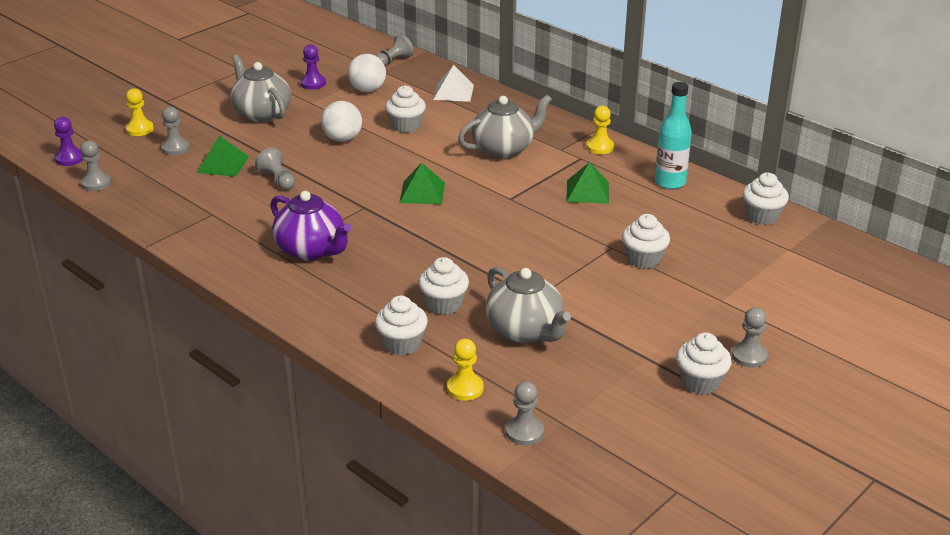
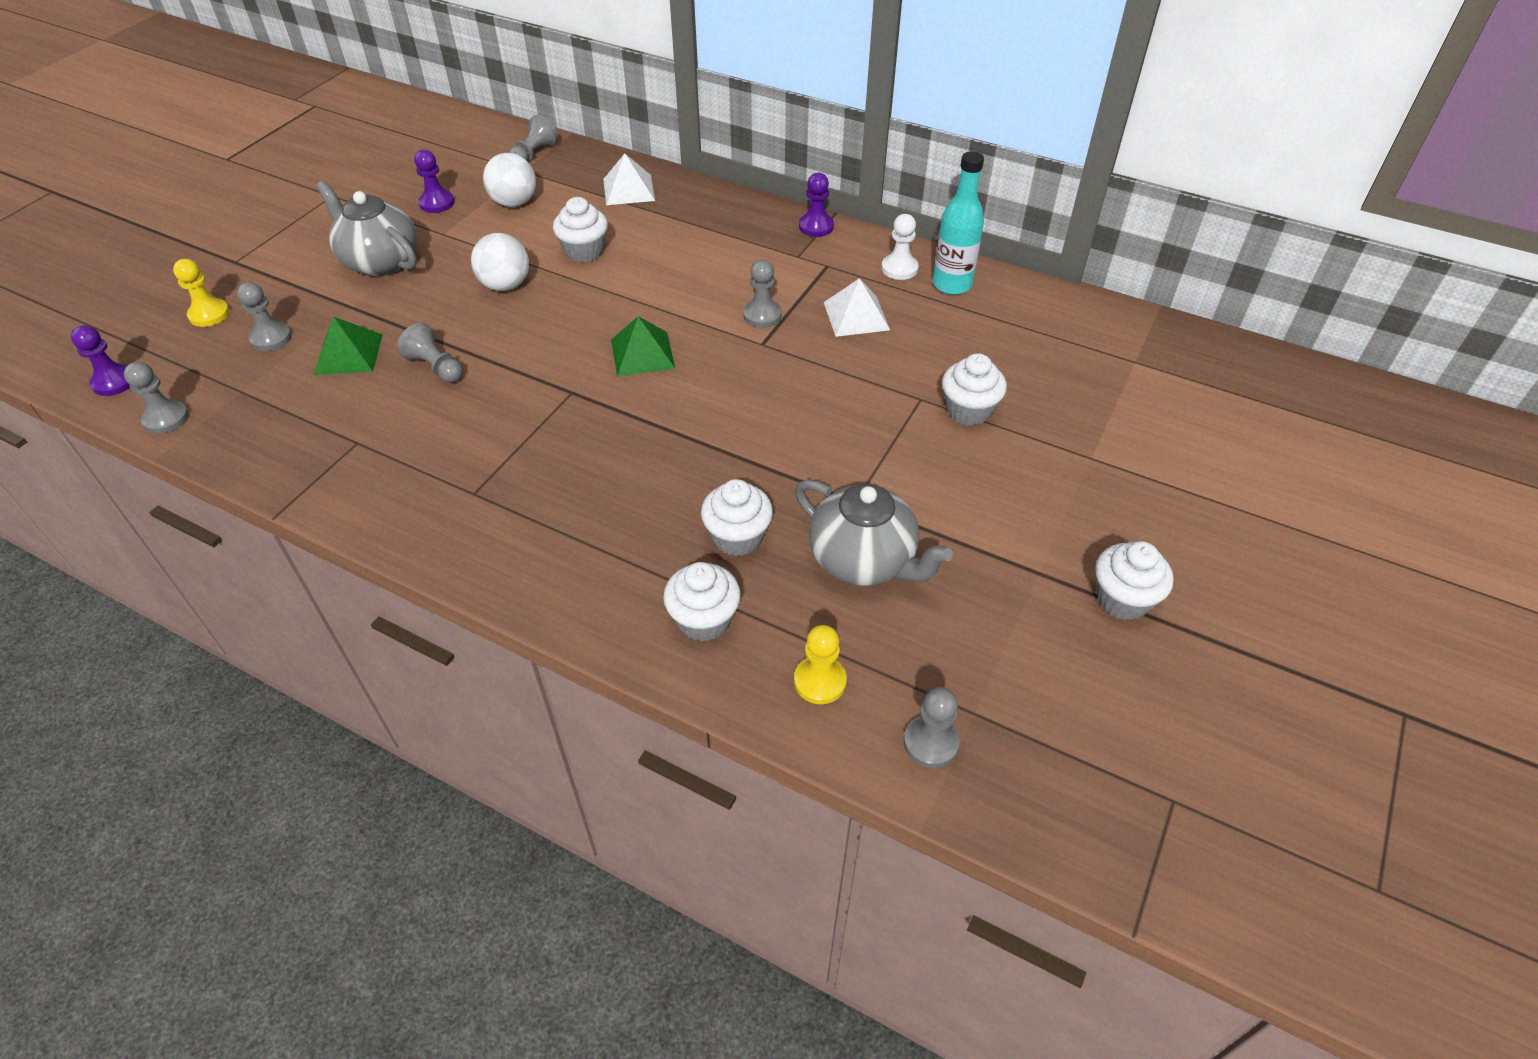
camera: 15 degrees left, 15 degrees up
purple teapot [270,191,351,261] -> none
grey teapot [458,95,552,159] -> none
green pyramid [566,162,609,204] -> white pyramid [824,278,890,337]
yellow pawn [586,106,614,154] -> none
grey pawn [731,307,768,368] -> grey pawn moved to [743,259,782,328]
white cupcake [743,173,789,225] -> none
none -> purple pawn [799,173,834,237]
none -> white pawn [881,214,919,280]

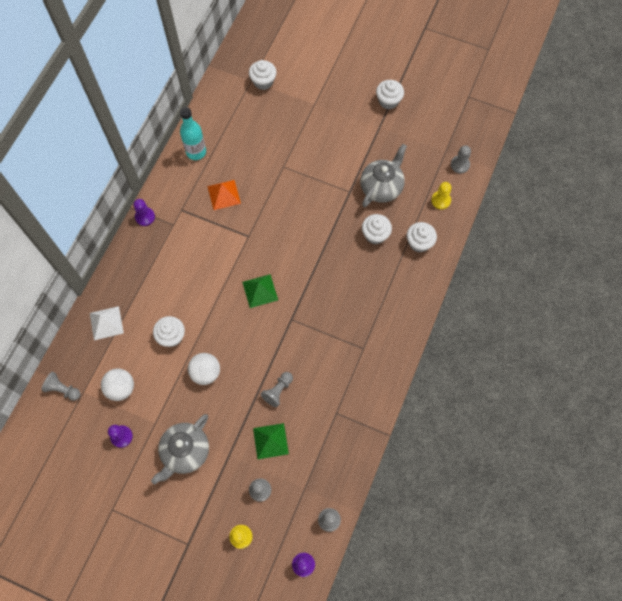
camera: 95 degrees left, 20 degrees up
grey pawn [743,259,782,328] -> none
white pyramid [824,278,890,337] -> orange pyramid [207,180,241,210]
white pawn [881,214,919,280] -> none
white cupcake [942,353,1007,426] -> white cupcake moved to [249,60,277,90]

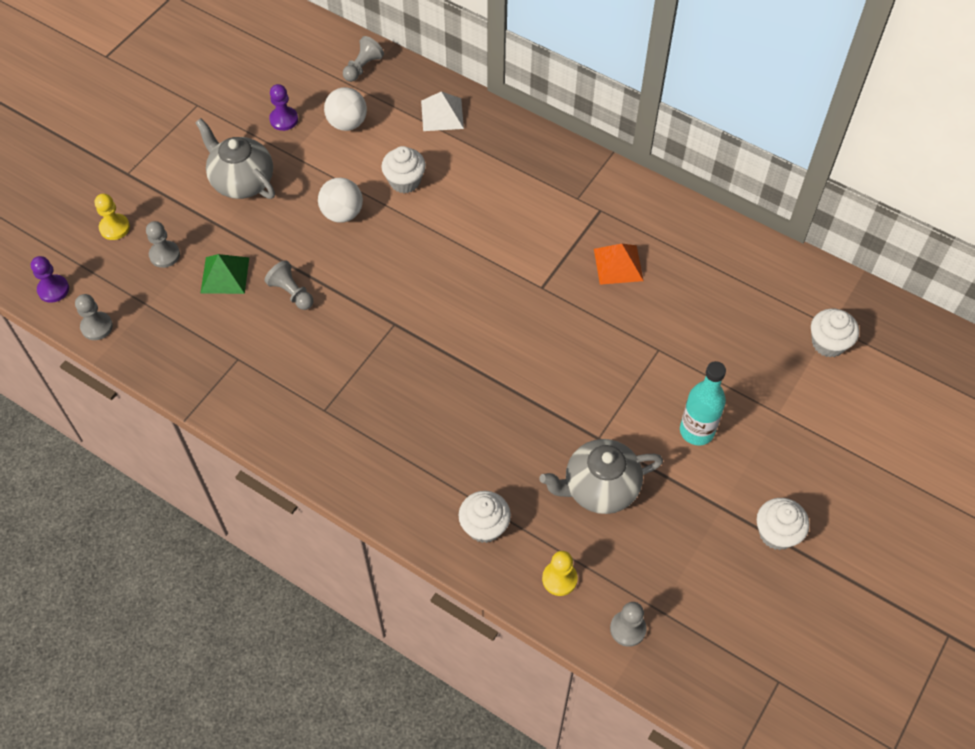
camera: 100 degrees right, 10 degrees down
purple pawn [134,199,155,226] -> none
turquoise bottle [180,107,206,160] -> turquoise bottle moved to [680,361,726,445]
green pyramid [242,274,278,308] -> none
grey teapot [360,144,407,207] -> grey teapot turned 120 degrees clockwise [539,439,663,514]
white cupcake [362,214,392,244] -> none

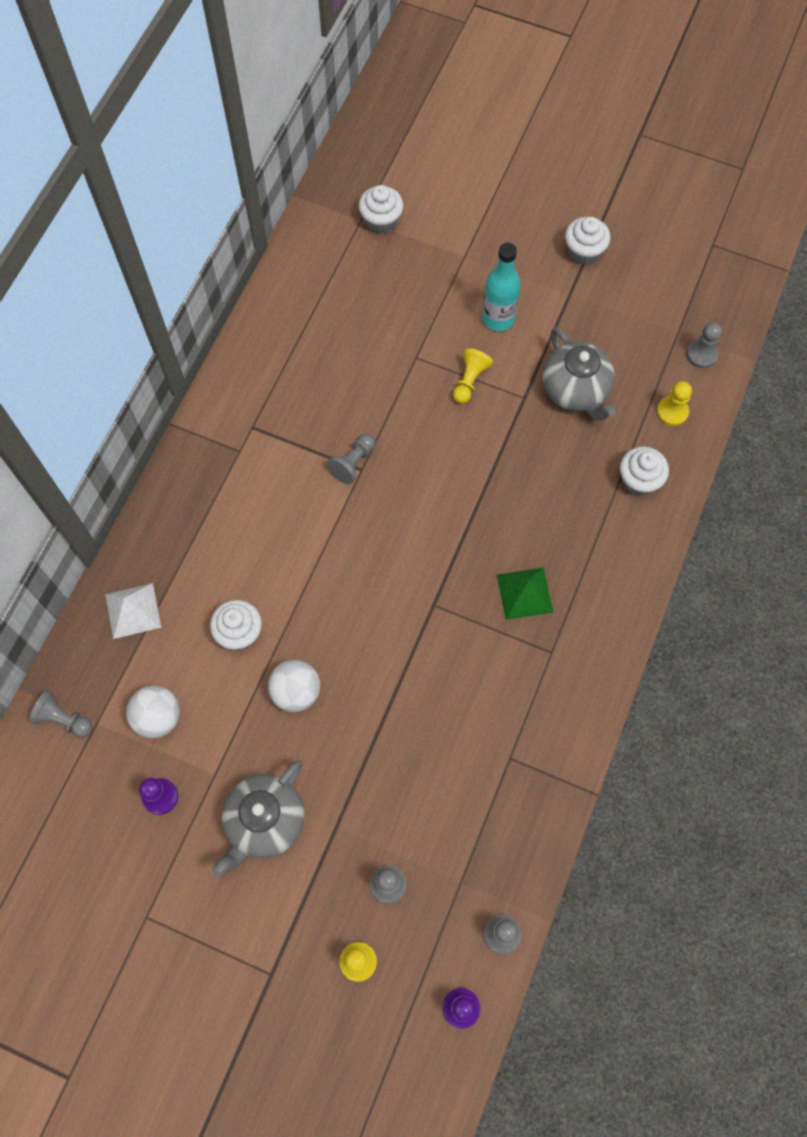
camera: 100 degrees left, 10 degrees up
green pyramid [201,254,249,294] -> green pyramid moved to [497,568,553,620]
grey pawn [265,260,313,310] -> grey pawn moved to [327,434,376,484]
orange pyramid [594,244,643,285] -> none
none -> yellow pawn [453,348,493,404]

